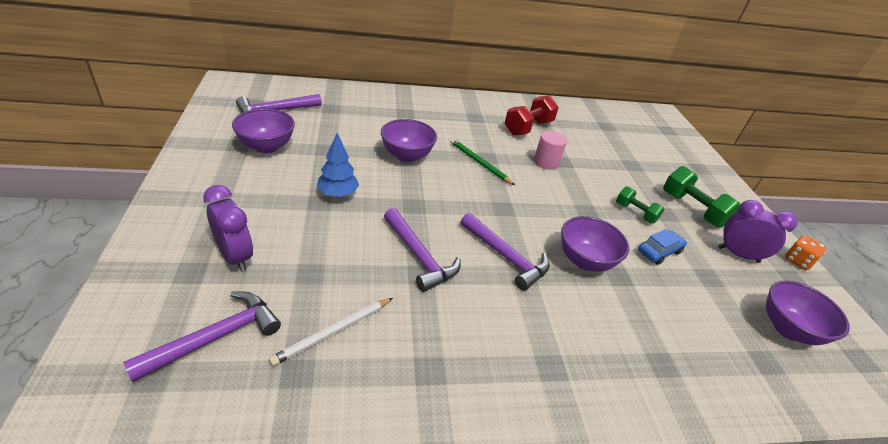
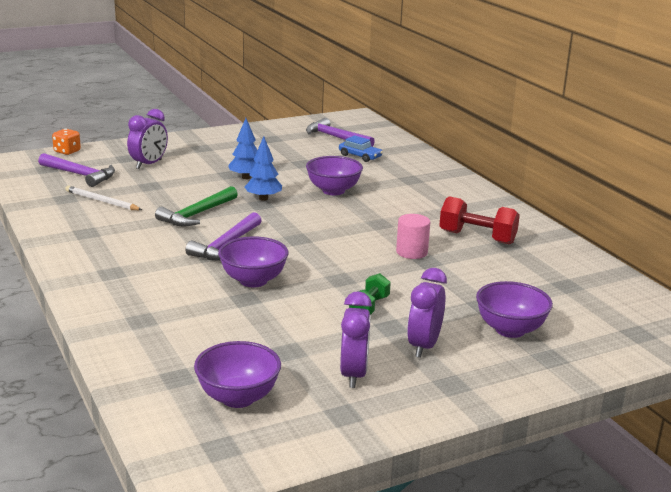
camera: 75 degrees right, 15 degrees down
purple bowl [232,108,295,153] -> purple bowl moved to [476,281,553,338]
purple hammer [384,208,461,292] -> green hammer [155,186,238,226]
green pencil [450,138,515,185] -> none
blue car [638,229,687,265] -> blue car moved to [339,135,383,162]
green dumbbell [663,166,741,228] -> purple clock [407,268,447,358]
orange dice [785,235,827,270] -> orange dice moved to [52,128,81,155]
none -> blue tree [245,136,282,201]

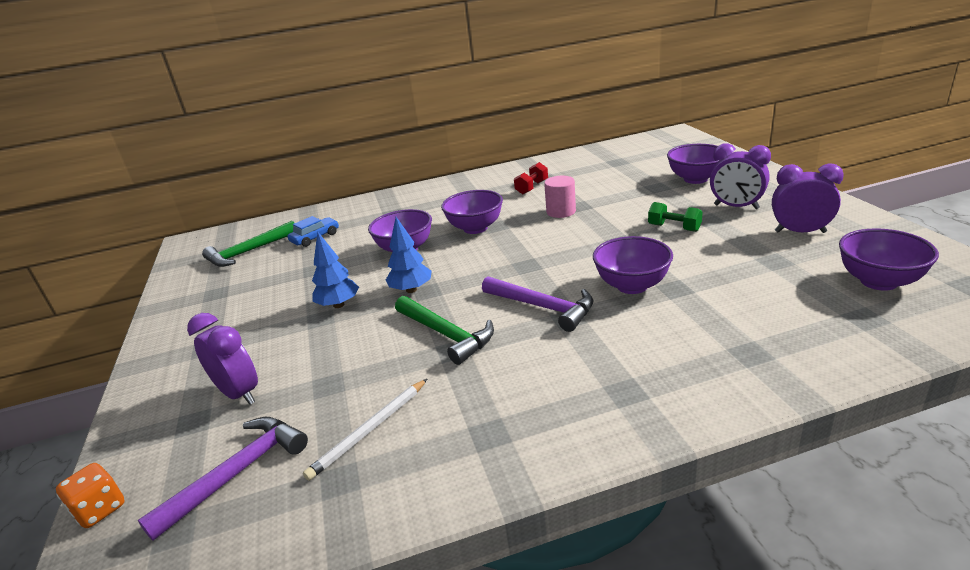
camera: 75 degrees left, 5 degrees up
purple hammer [306,118,375,147] -> green hammer [202,221,294,267]
red dumbbell [439,196,520,245] -> red dumbbell [514,162,548,194], size x0.62
none -> purple bowl [441,190,503,234]

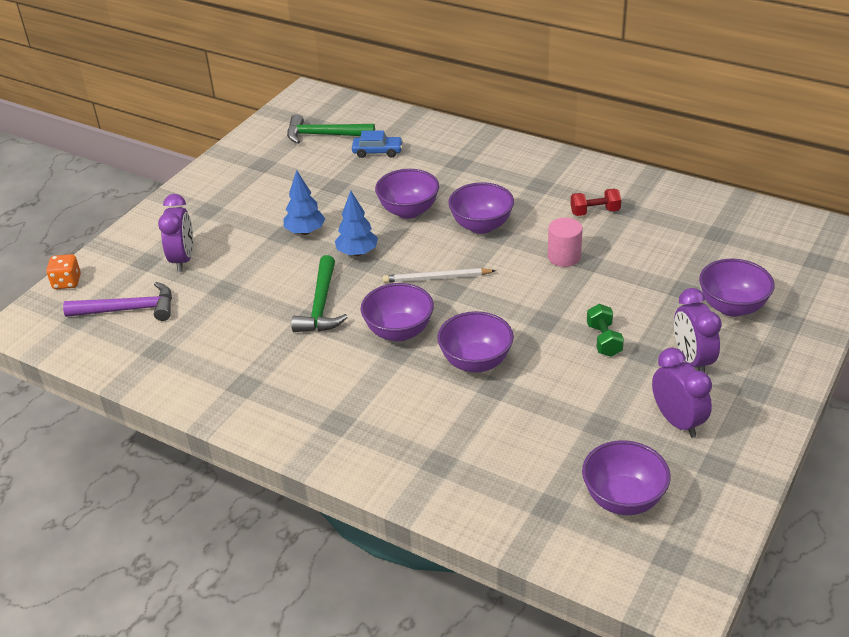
camera: 45 degrees right, 10 degrees up
white pencil [303,379,427,481] -> white pencil moved to [383,268,496,283]
purple hammer [482,276,594,332] -> purple bowl [361,283,434,342]

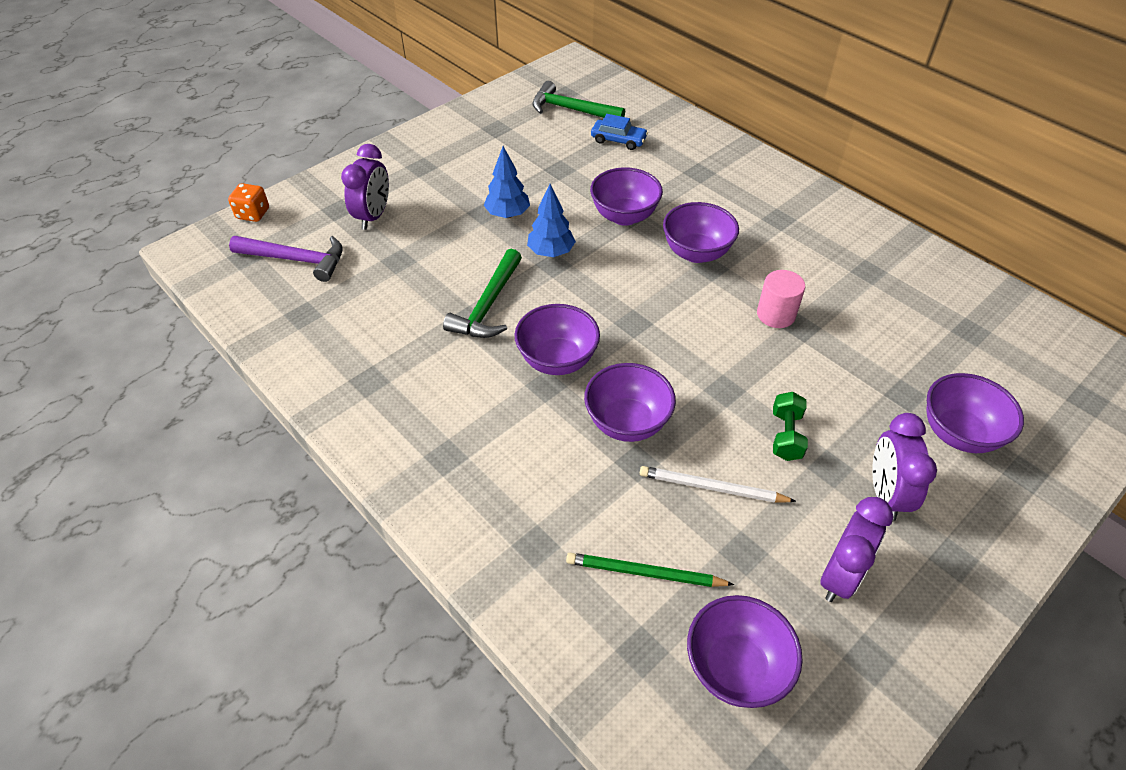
camera: 15 degrees right, 10 degrees up
white pencil [383,268,496,283] -> white pencil moved to [640,466,796,503]
red dumbbell [571,188,621,216] -> none
purple clock [652,348,712,438] -> purple clock turned 45 degrees clockwise [820,497,893,602]
none -> green pencil [566,553,734,587]

